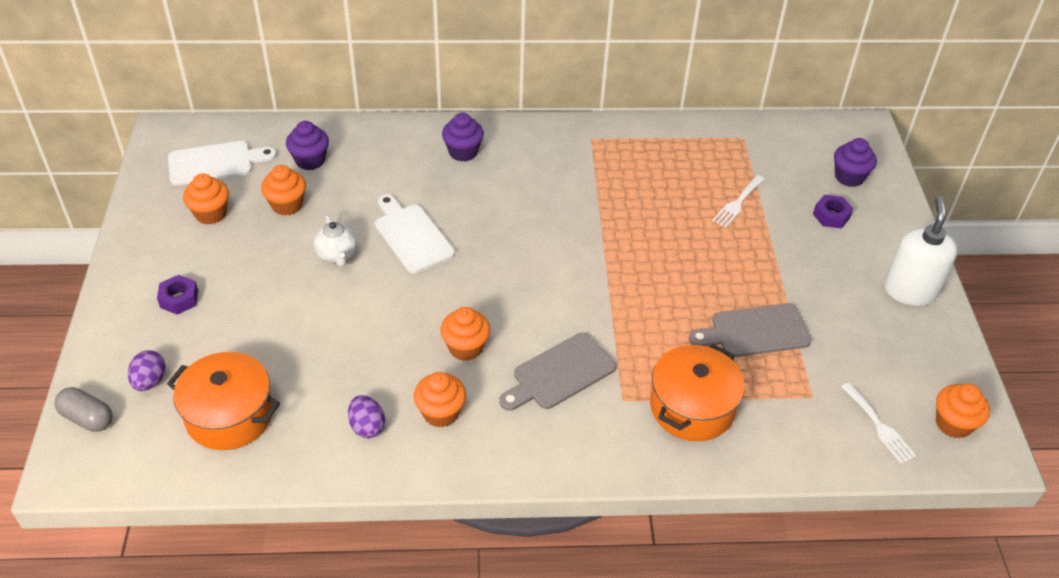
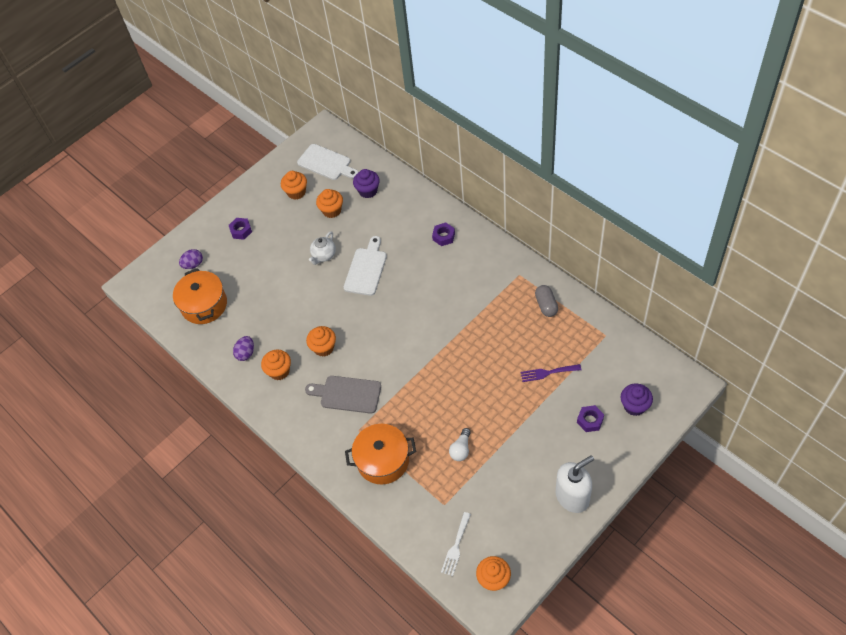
camera: 55 degrees right, 10 degrees up
grey capsule [55,387,112,432] -> grey capsule moved to [535,285,558,317]
purple cupcake [442,113,484,162] -> purple nut [432,222,455,246]
grey cutting board [689,303,812,357] -> white light bulb [449,428,471,461]
white fork [712,175,765,228] -> purple fork [520,364,581,382]

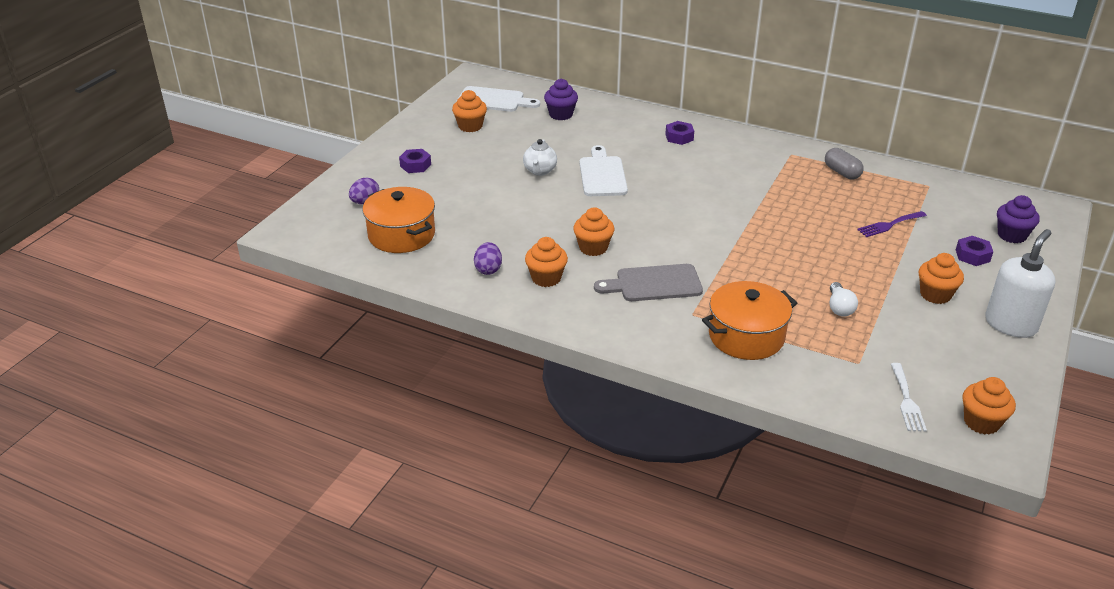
camera: 25 degrees left, 20 degrees down
orange cupcake [316,189,343,218] -> orange cupcake moved to [919,253,964,304]

